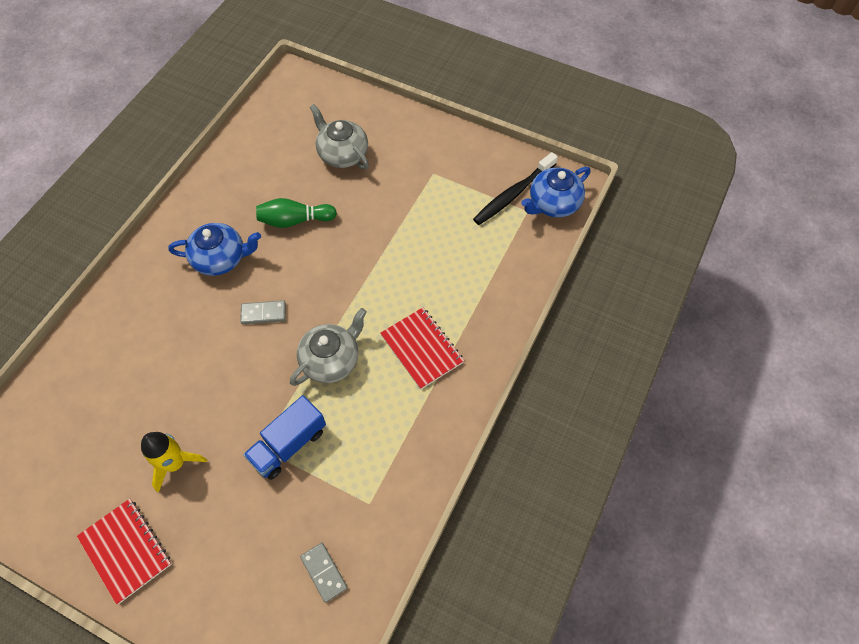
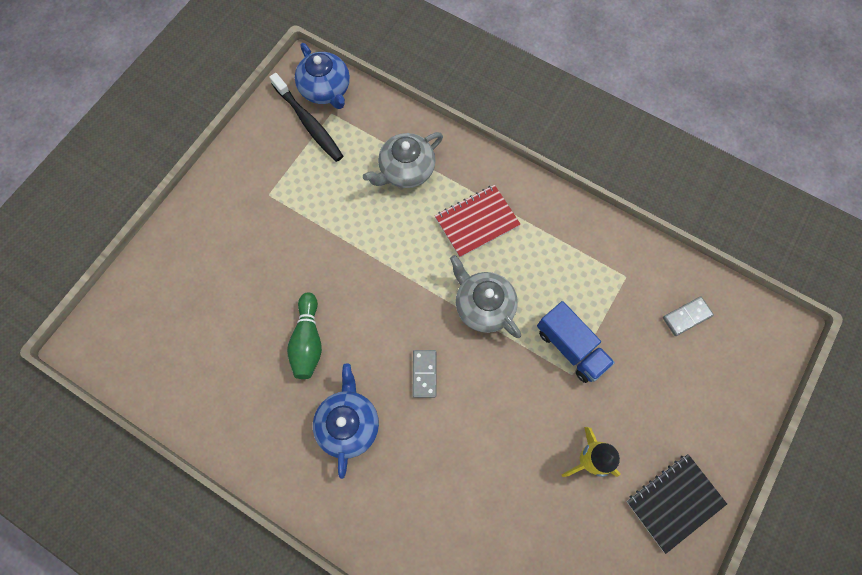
camera: 85 degrees left, 10 degrees up
red notebook [77,499,172,604] -> black notebook [626,454,727,554]
grey teapot [310,104,369,169] -> grey teapot moved to [363,132,443,188]

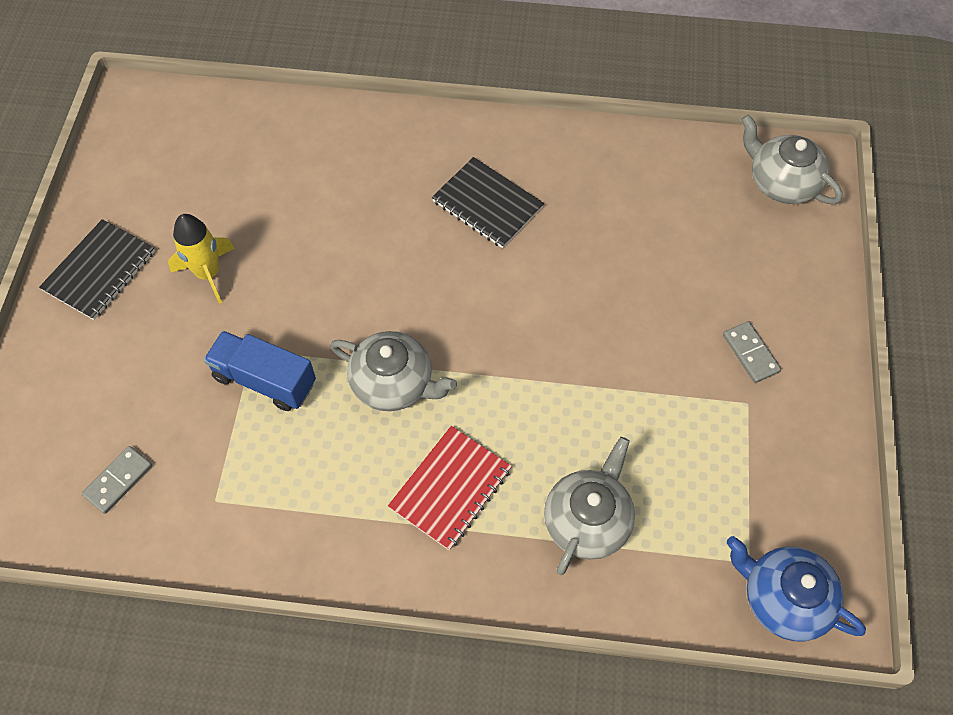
camera: 155 degrees right, 10 degrees down
black toothbrush [269,73,343,162] -> none
green bowling pin [287,293,322,379] -> none
blue teapot [313,363,379,479] -> black notebook [432,157,544,248]
grey domino [413,350,436,398] -> grey domino moved to [723,321,781,383]
none -> grey teapot [741,114,843,204]

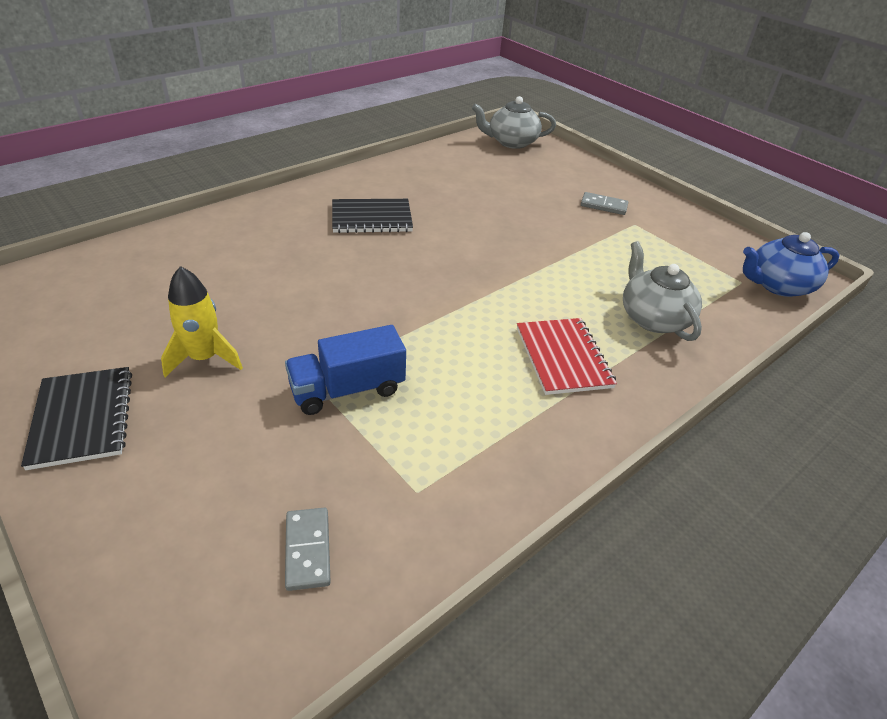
camera: 50 degrees left, 20 degrees down
grey teapot [330,331,457,411] -> none

